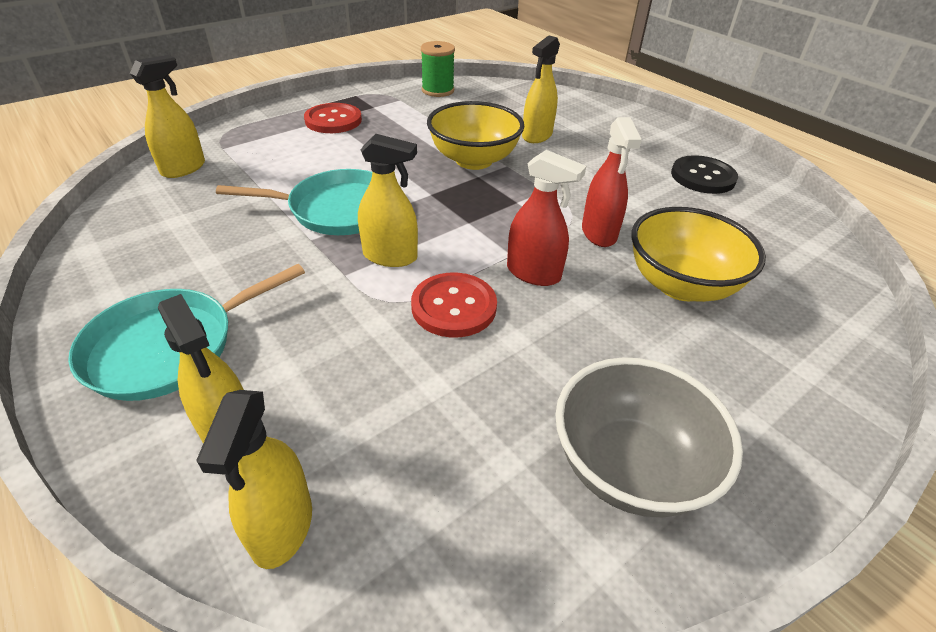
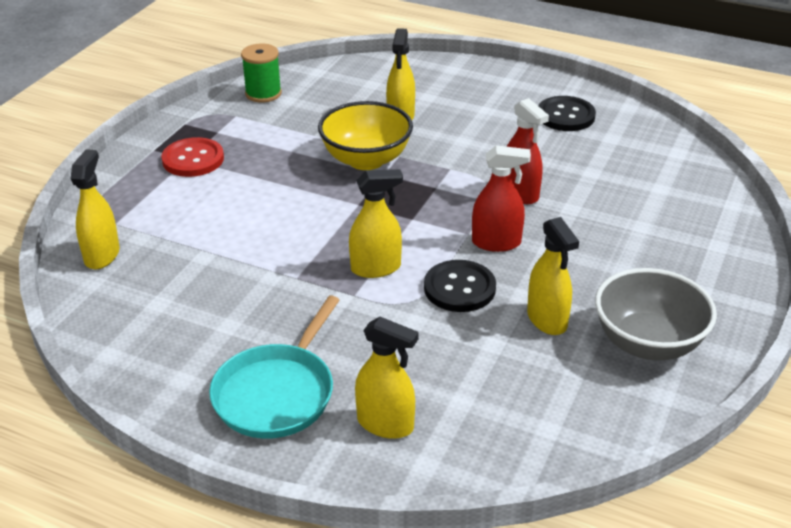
camera: 25 degrees left, 5 degrees down
yellow spray bottle [196,390,312,569] -> yellow spray bottle moved to [527,217,579,335]
turquoise pan [216,169,372,235] -> none
red button [411,273,497,338] -> black button [424,260,496,312]
yellow bowl [631,207,766,302] -> none

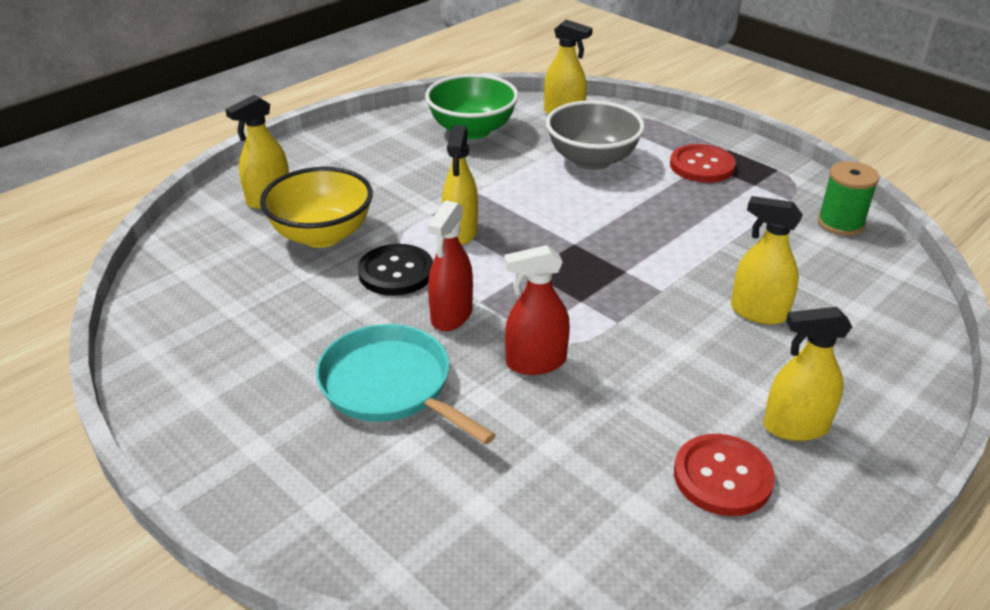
camera: 110 degrees right, 0 degrees up
turquoise pan [209,296,340,439] -> turquoise pan moved to [316,324,496,445]
yellow bowl [318,101,413,170] -> yellow bowl moved to [260,167,373,248]
yellow spray bottle [527,217,579,335] -> yellow spray bottle moved to [763,307,852,441]
black button [538,96,596,131] -> red button [674,434,775,516]
grey bowl [595,268,717,360] -> grey bowl moved to [546,100,645,170]
none -> green bowl [425,74,519,139]

